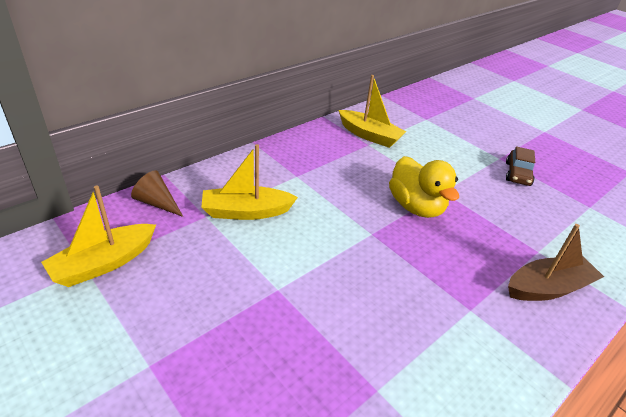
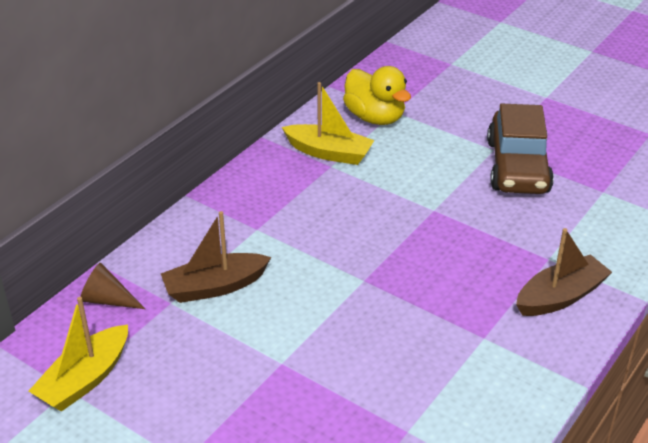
camera: 10 degrees left, 0 degrees up
yellow boat [201,144,298,220] -> brown boat [161,211,271,303]
yellow duck [389,156,459,218] -> yellow duck moved to [343,66,411,125]
brown car [506,146,535,186] -> brown car [487,103,554,194], size x1.91

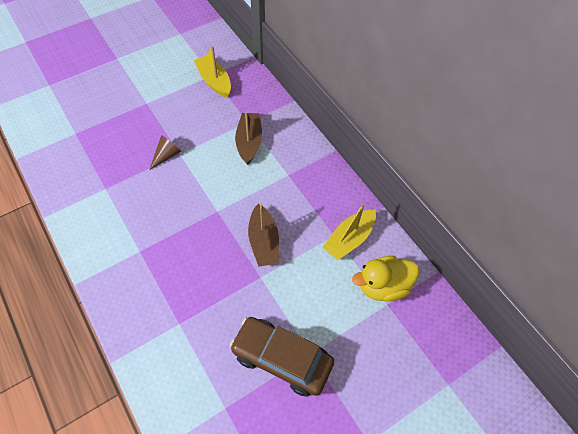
camera: 110 degrees right, 20 degrees up
brown cone [80,263,145,309] -> brown cone moved to [149,135,181,170]
brown boat [516,228,612,316] -> brown boat moved to [248,204,279,267]

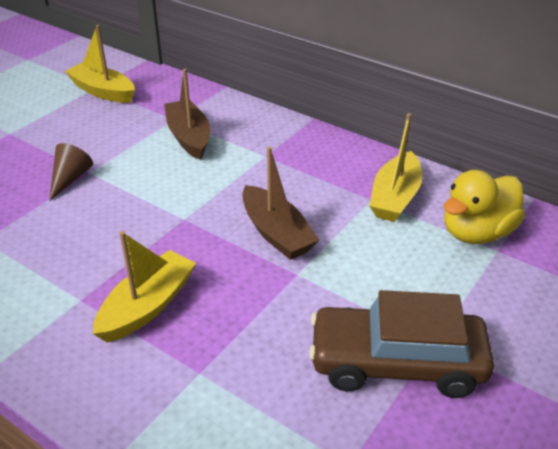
camera: 20 degrees left, 20 degrees down
none -> yellow boat [93,231,196,343]

